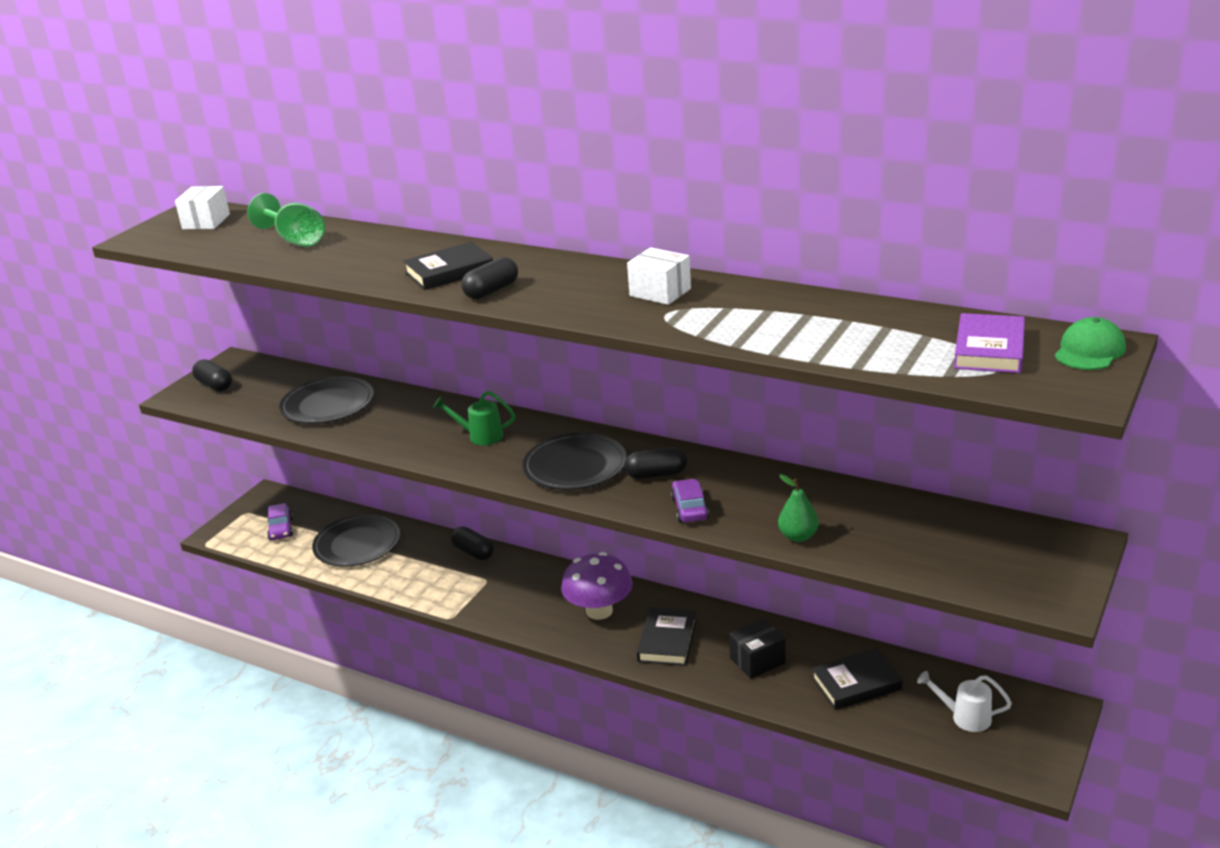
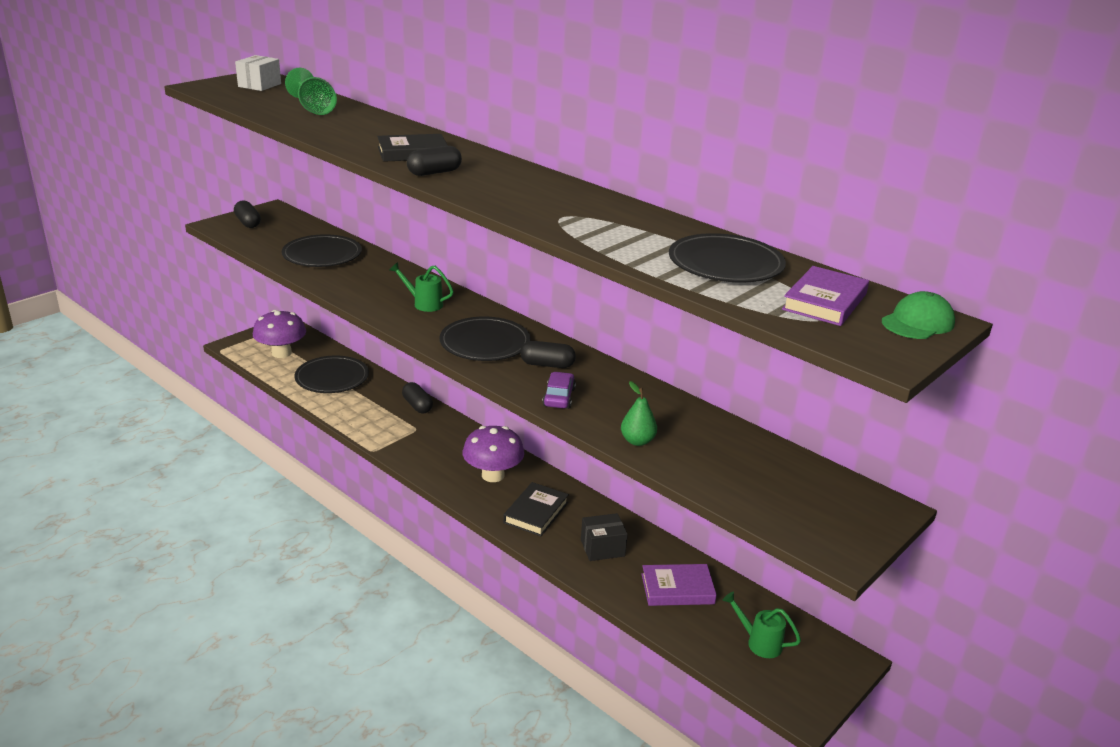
camera: 10 degrees right, 0 degrees up
purple car [267,503,293,540] -> purple mushroom [253,310,306,358]
white box [627,248,691,305] -> none
black book [812,648,903,710] -> purple book [642,564,717,606]
white watering can [917,671,1012,732] -> green watering can [723,592,801,658]
none -> black plate [669,233,786,282]

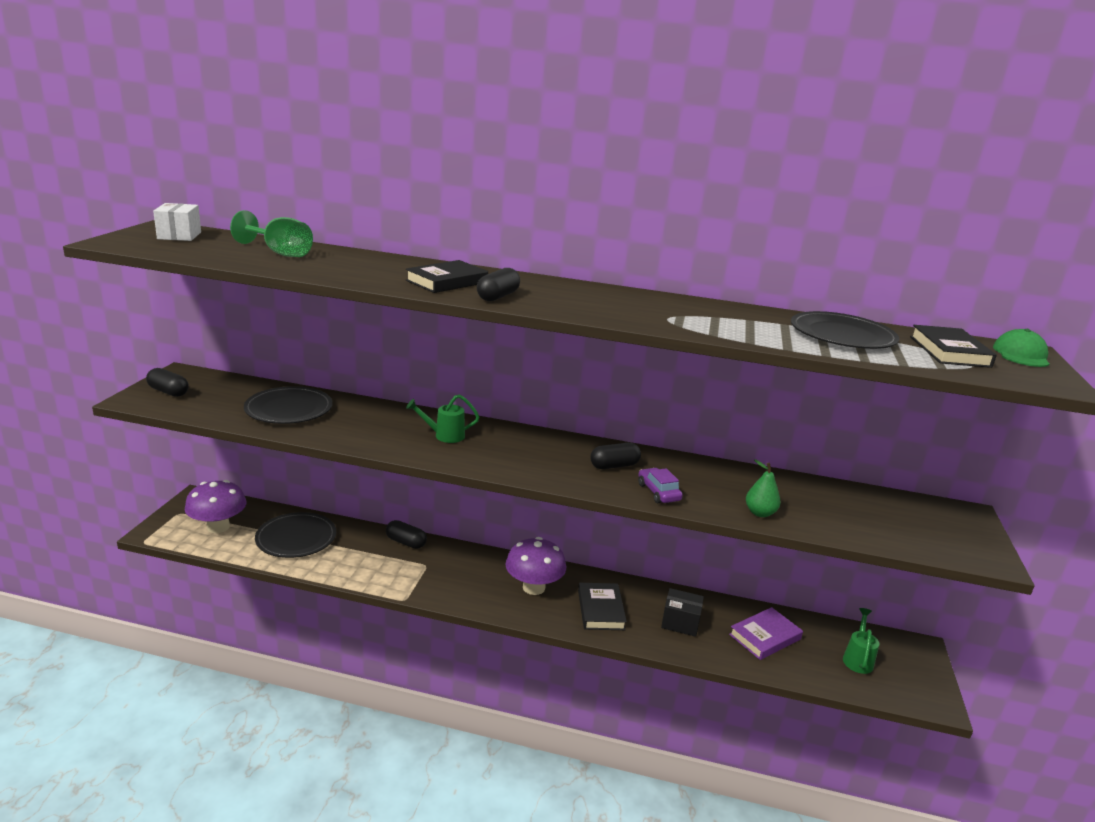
camera: 30 degrees left, 5 degrees down
black plate [440,317,531,361] -> none
black box [581,513,628,561] -> black box turned 60 degrees clockwise [661,588,704,637]
green watering can [723,592,801,658] -> green watering can turned 105 degrees clockwise [843,608,879,674]
purple book [782,266,869,326] -> black book [910,325,997,368]

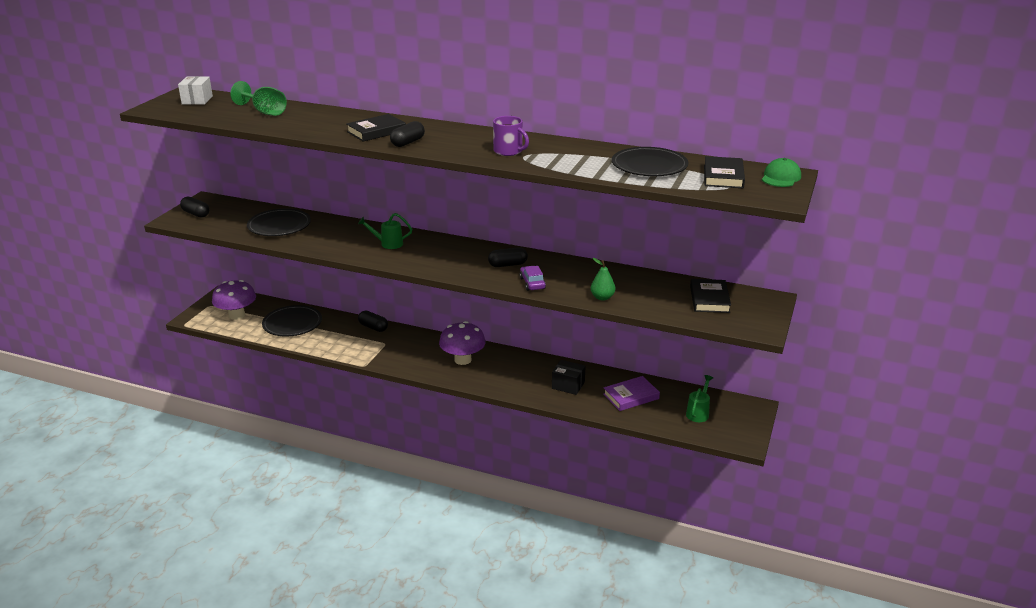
camera: 10 degrees right, 5 degrees up
black book [578,583,627,630] -> black book moved to [690,279,731,313]
none -> purple mug [493,116,529,156]

